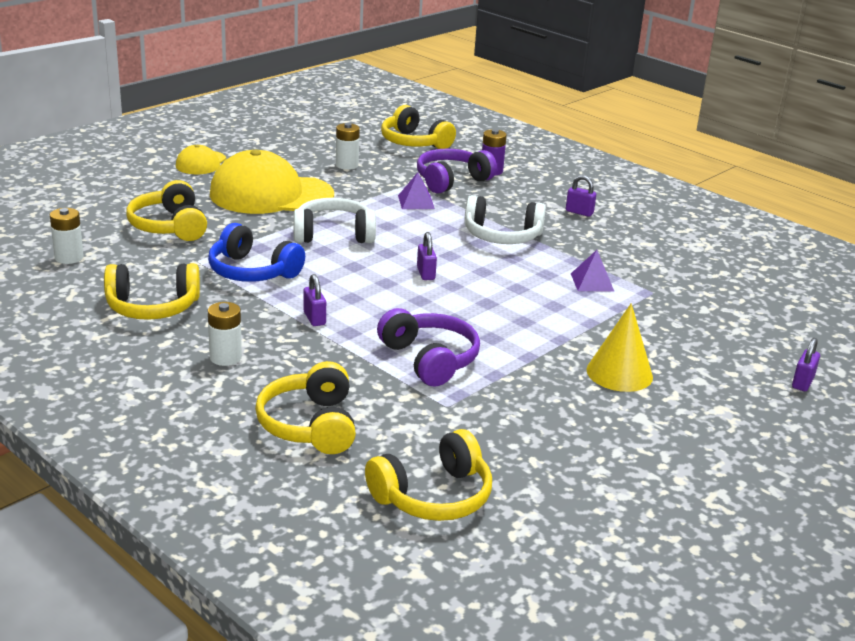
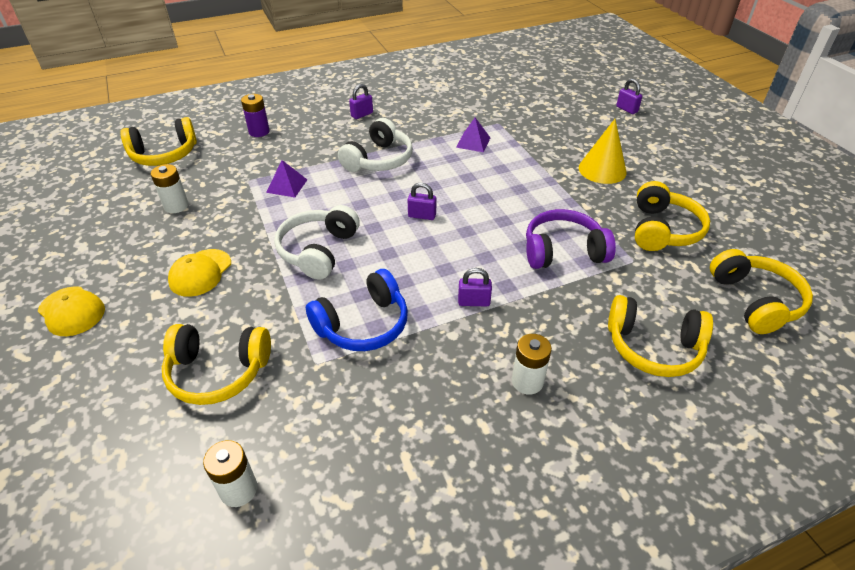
camera: 65 degrees left, 15 degrees up
yellow headphones [104,263,200,320] -> yellow headphones moved to [635,181,710,251]
yellow cap [210,150,334,214] -> yellow cap [168,249,231,297], size x0.50
purple headphones [417,149,497,193] -> none

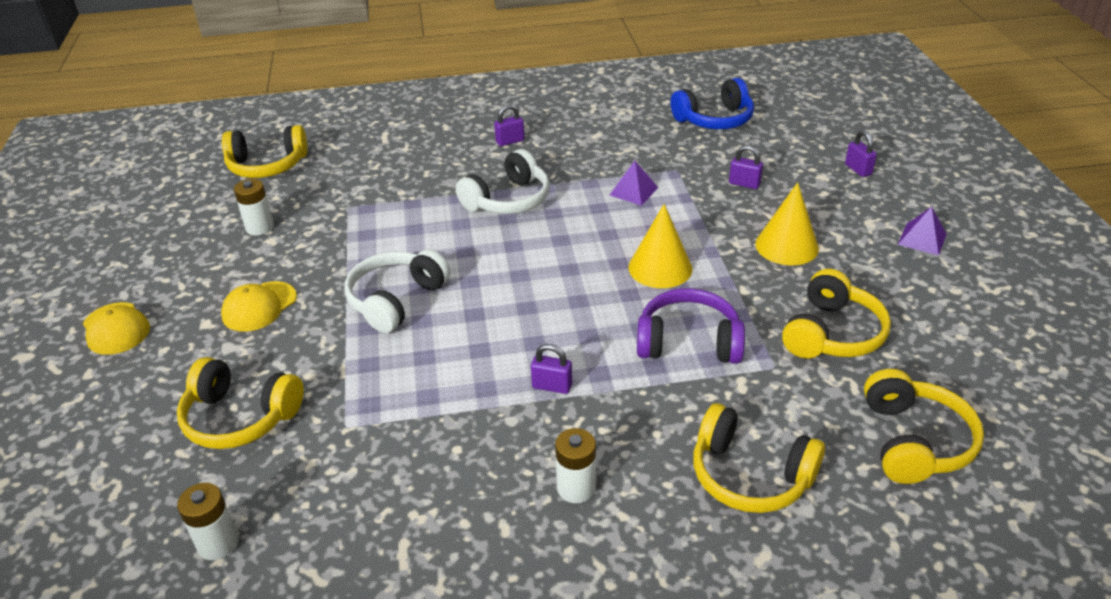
camera: 15 degrees right, 5 degrees down
purple battery [241,94,270,137] -> none
purple pyramid [266,160,307,197] -> purple pyramid moved to [898,207,947,255]
blue headphones [306,269,408,351] -> blue headphones moved to [671,78,754,129]
purple padlock [408,183,436,220] -> purple padlock moved to [729,145,763,189]
none -> yellow cone [629,204,692,288]

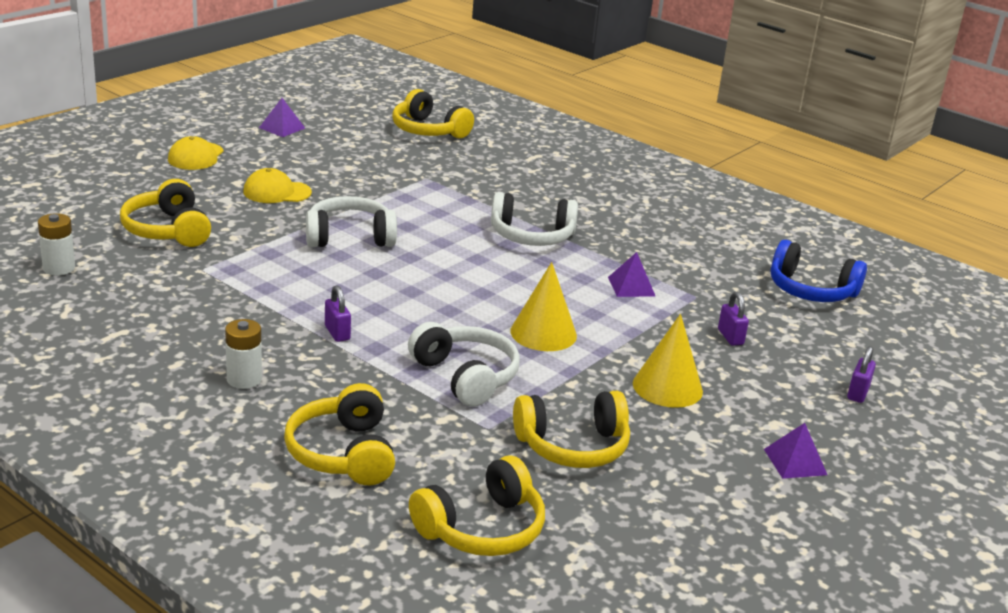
camera: 45 degrees right, 10 degrees down
white battery [234,179,274,235] -> none
purple padlock [494,105,524,146] -> none
purple headphones [637,288,745,364] -> white headphones [408,322,520,407]
none -> purple pyramid [259,98,305,137]

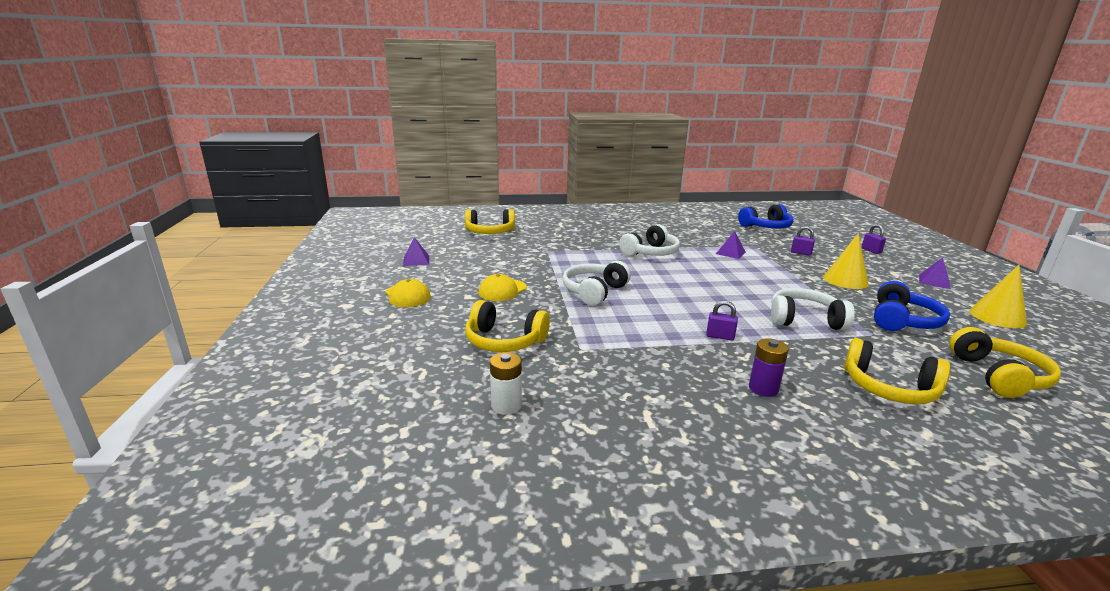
camera: 45 degrees left, 5 degrees down
white battery [225,319,262,389] -> purple battery [749,338,789,397]
yellow cone [510,262,577,351] -> yellow cone moved to [969,265,1027,329]
yellow headphones [513,391,630,468] -> blue headphones [874,281,950,331]

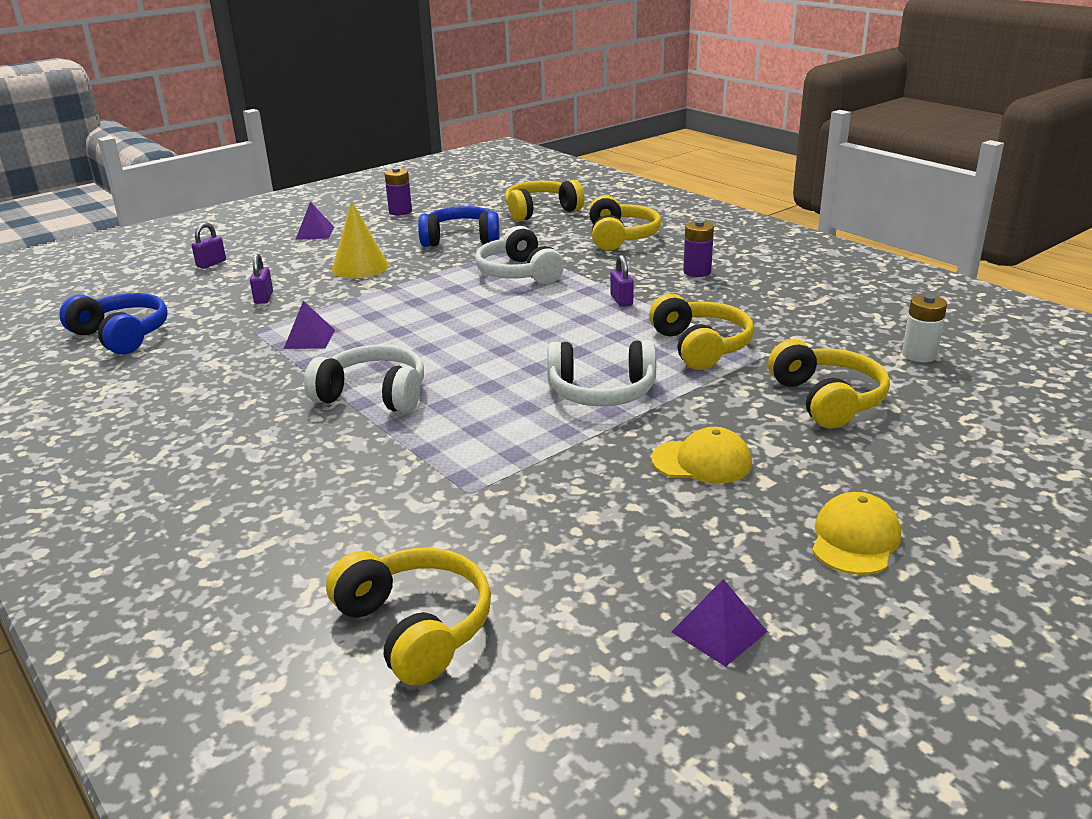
camera: 120 degrees left, 5 degrees up
yellow cone [969,265,1027,329] -> purple battery [384,167,412,215]
none -> yellow headphones [649,294,754,370]

